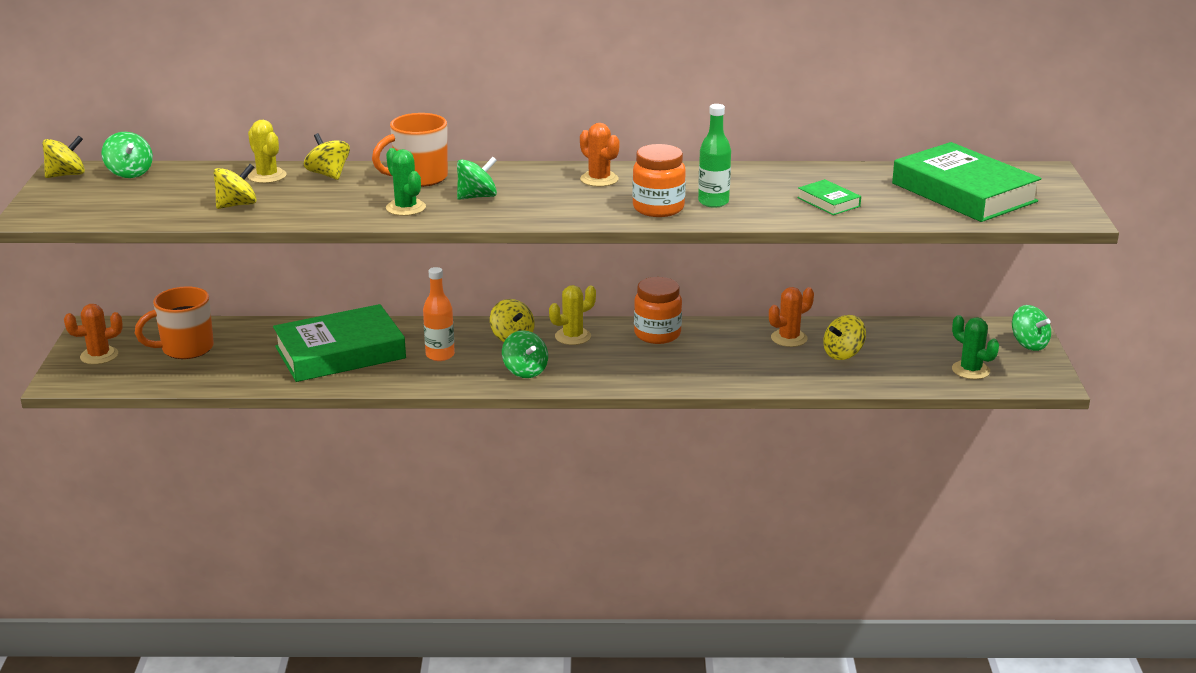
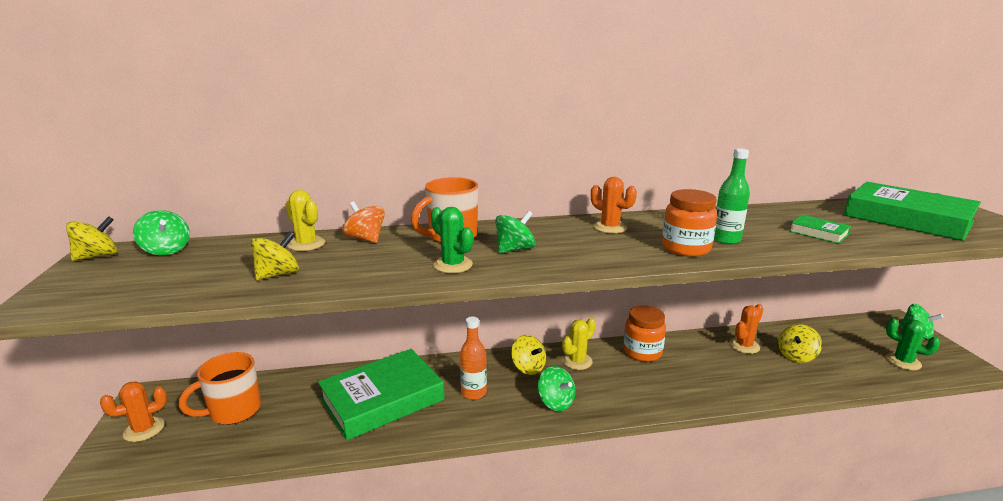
camera: 10 degrees left, 5 degrees down
yellow spinning top [304,133,350,180] -> orange spinning top [342,201,385,243]

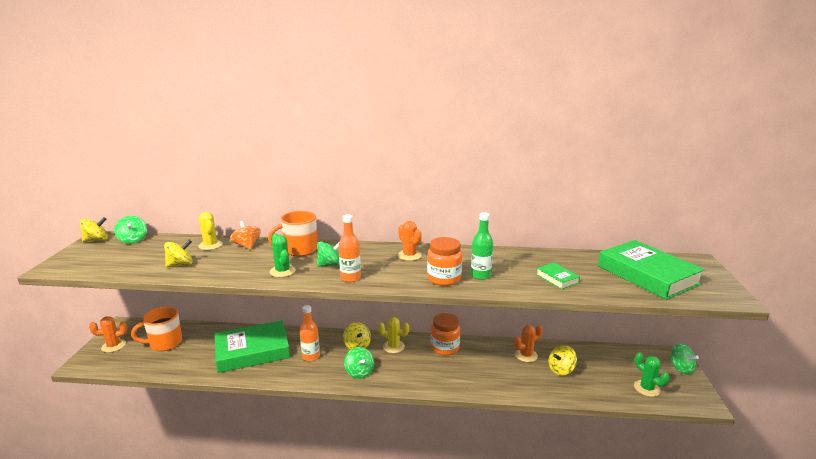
camera: 15 degrees right, 0 degrees up
yellow cactus [562,318,596,370] -> yellow cactus turned 45 degrees clockwise [378,317,409,353]
none -> orange bottle [339,214,361,282]

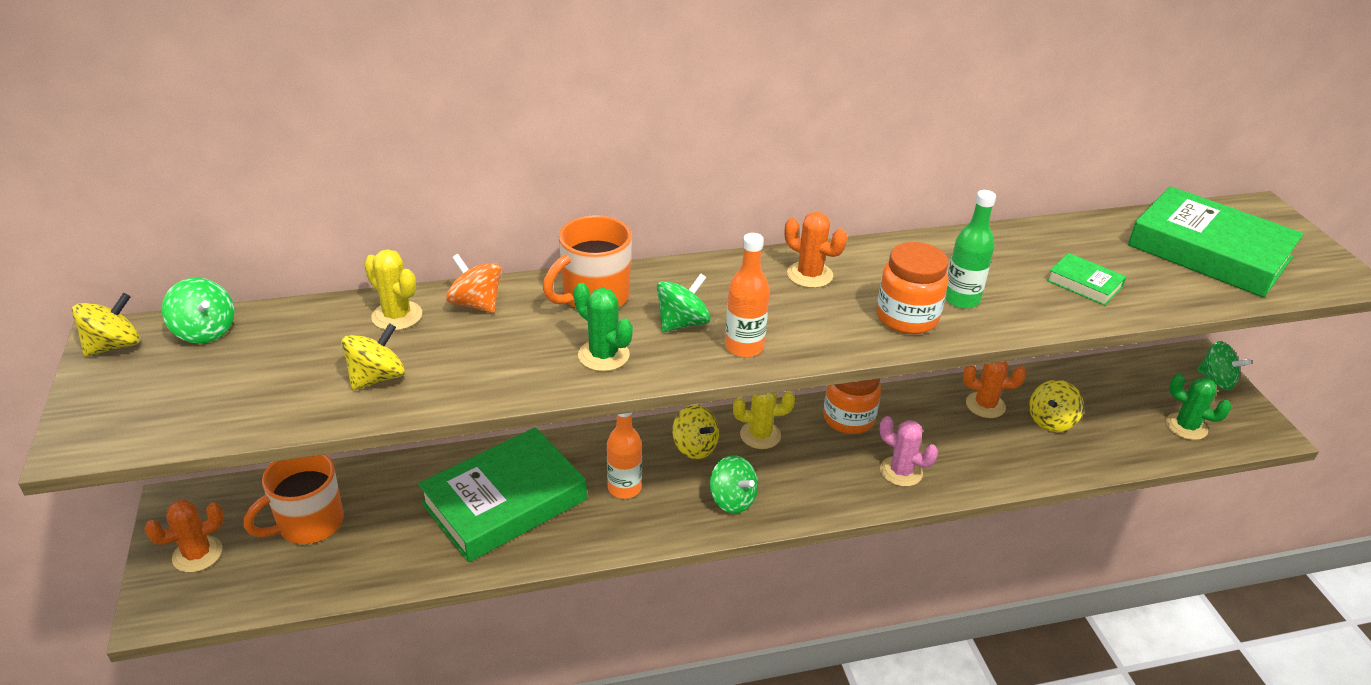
camera: 20 degrees left, 15 degrees up
orange cactus [514,325,543,362] -> orange cactus turned 60 degrees clockwise [963,361,1026,418]
none -> pink cactus [879,416,938,487]

